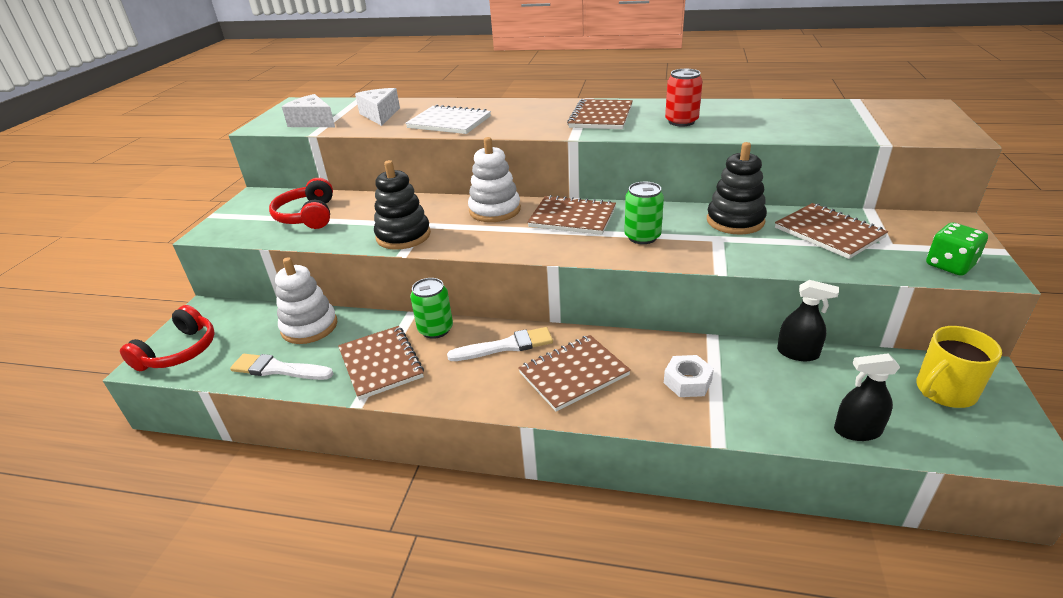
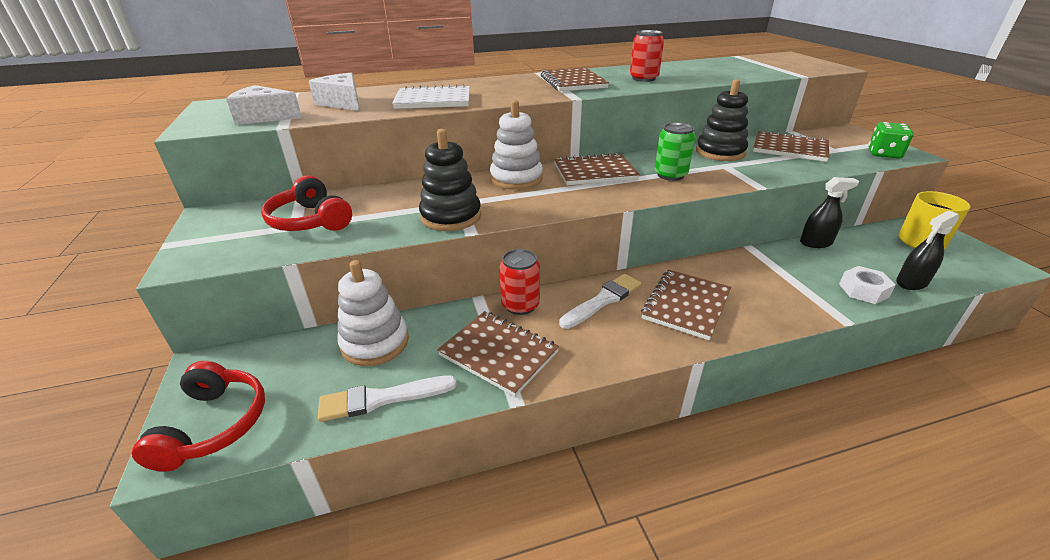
camera: 30 degrees left, 0 degrees up
green can [410,278,453,339] -> red can [499,249,540,315]
white nut [664,355,714,397] -> white nut moved to [839,266,896,304]

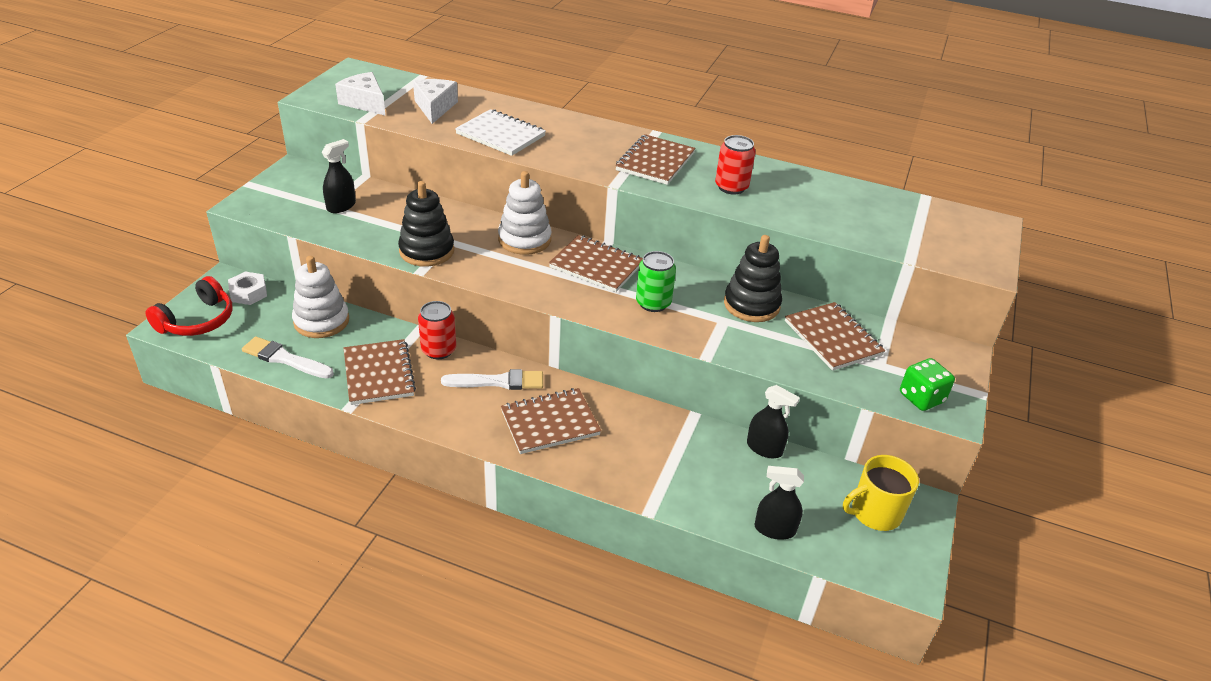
camera: 35 degrees right, 5 degrees up
red headphones [261,175,352,231] -> black spray bottle [322,139,356,213]
white nut [839,266,896,304] -> white nut moved to [228,272,267,305]

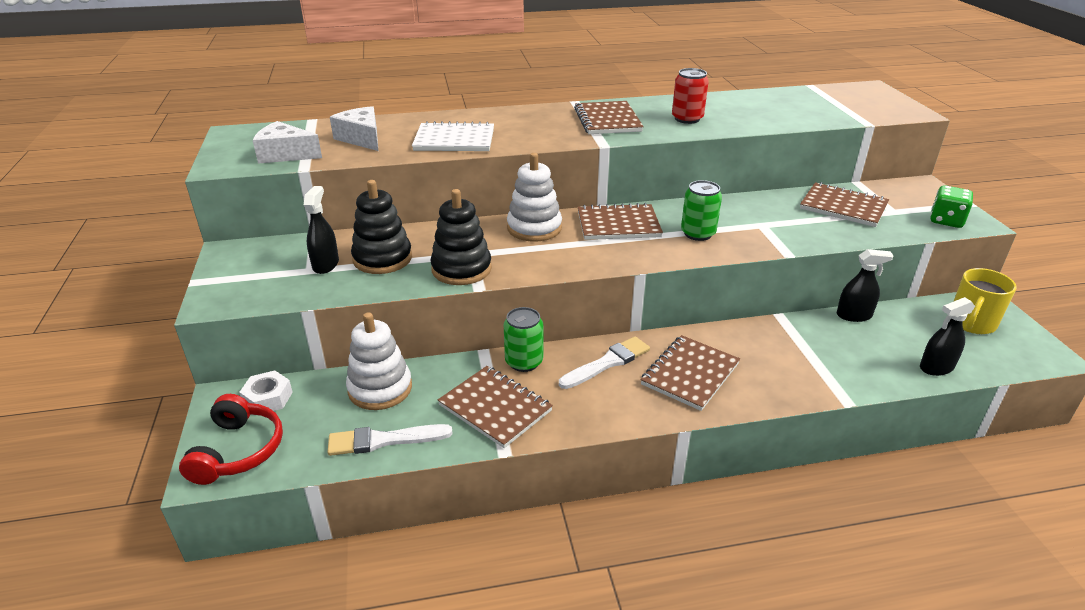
camera: 30 degrees left, 5 degrees down
red can [418,301,456,359] -> green can [504,307,543,372]
black stacking toy [724,235,782,322] -> black stacking toy moved to [351,180,412,274]

